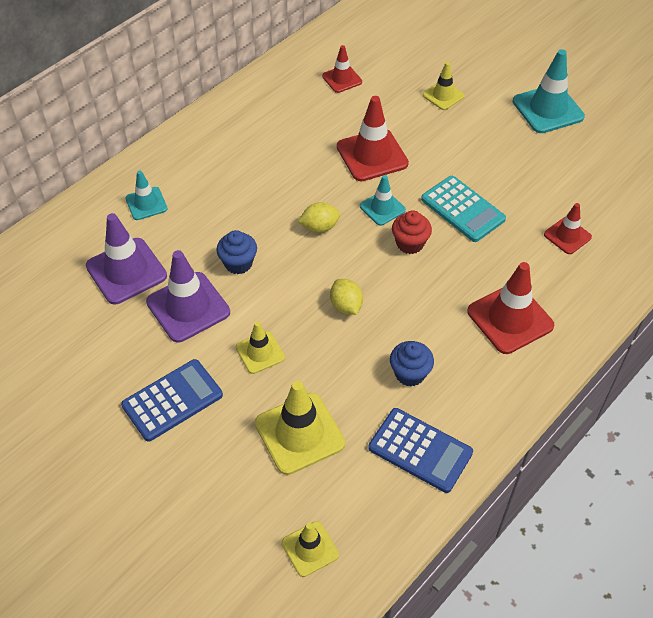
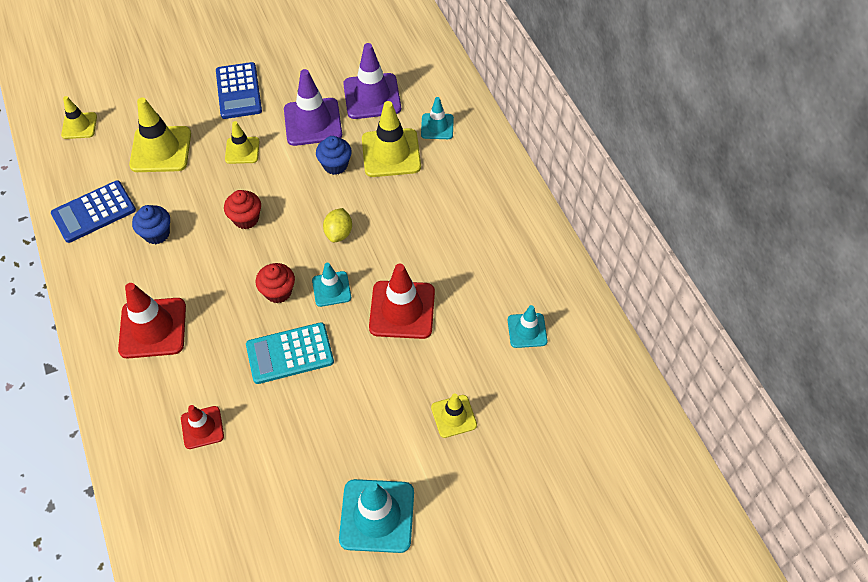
camera: 115 degrees right, 5 degrees up
red traffic cone [322,45,362,93] -> turquoise traffic cone [508,305,548,348]
yellow lemon [330,279,363,315] -> red cupcake [224,190,261,229]
none -> yellow traffic cone [362,101,421,177]

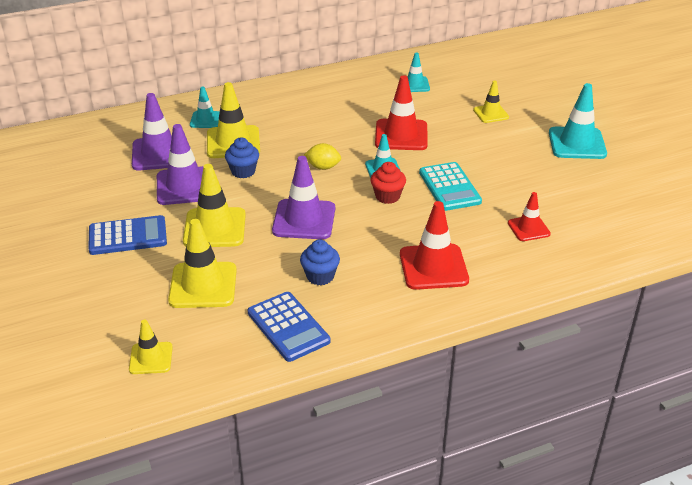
camera: 90 degrees left, 20 degrees down
red cupcake [224,190,261,229] -> purple traffic cone [272,156,335,239]
yellow traffic cone [225,121,260,164] -> yellow traffic cone [183,164,246,247], size x1.72

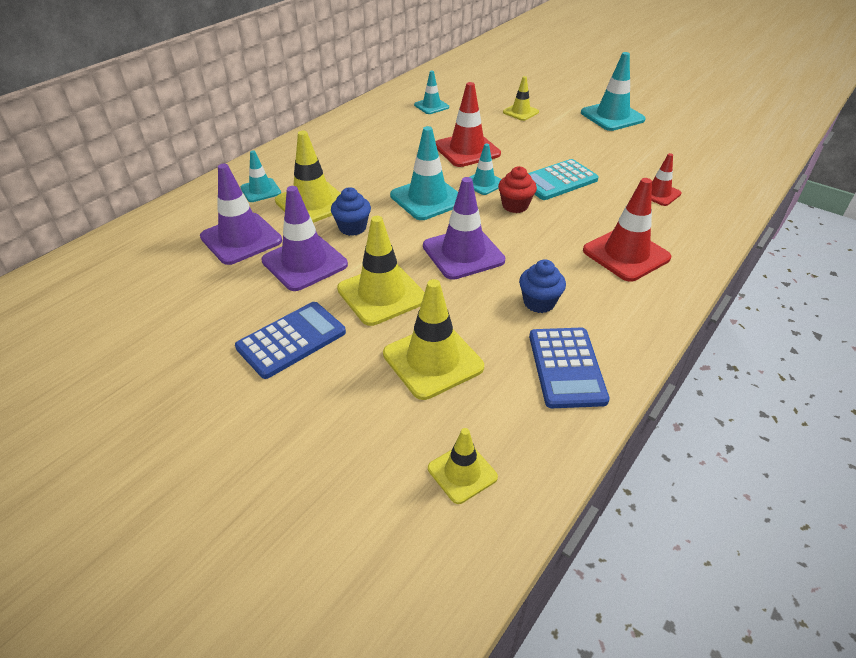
camera: 30 degrees left, 5 degrees up
blue calculator [248,292,330,362] -> blue calculator turned 60 degrees clockwise [529,328,610,408]
yellow lemon [304,143,341,170] -> turquoise traffic cone [390,126,458,220]
turquoise calculator [419,162,482,211] -> turquoise calculator turned 105 degrees clockwise [528,159,599,200]

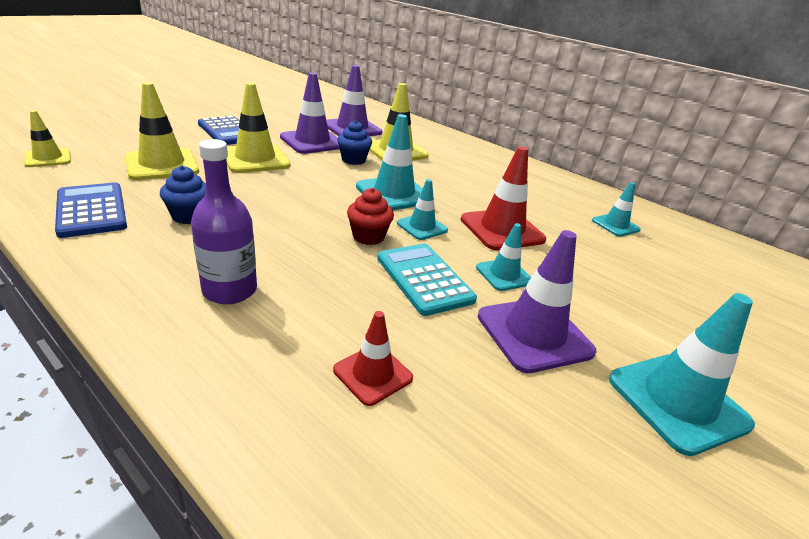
camera: 90 degrees right, 10 degrees down
turquoise traffic cone [241,150,281,202] -> turquoise traffic cone moved to [476,223,531,291]
purple traffic cone [423,177,505,280] -> purple traffic cone moved to [478,230,597,373]
yellow traffic cone [503,76,539,121] -> none
blue calculator [529,328,610,408] -> blue calculator turned 60 degrees clockwise [55,182,127,238]
red traffic cone [583,178,671,282] -> purple bottle [191,139,257,304]

